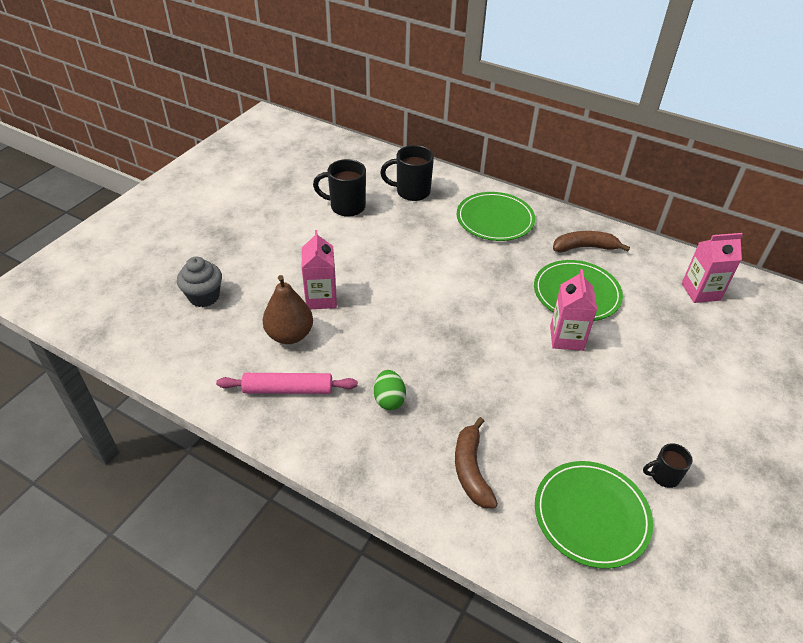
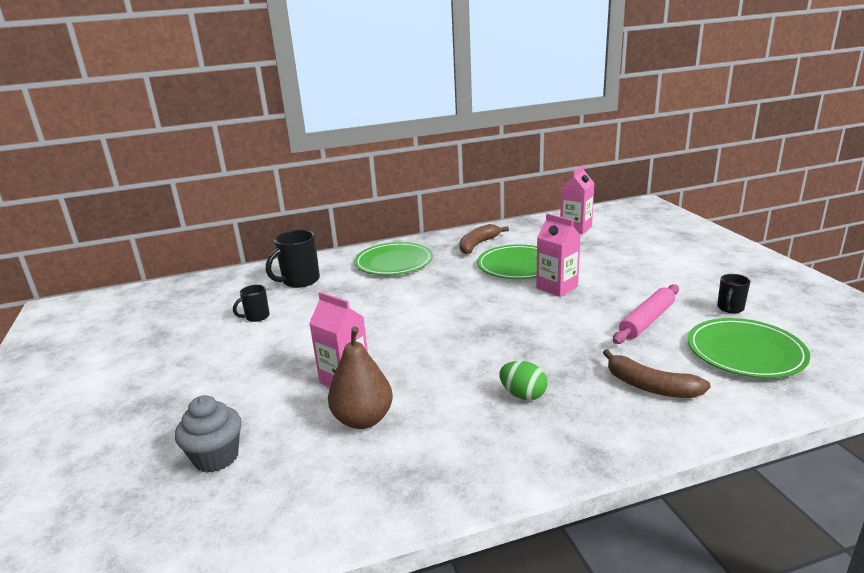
camera: 45 degrees left, 20 degrees down
pink rolling pin [216,373,358,394] -> pink rolling pin moved to [613,284,679,344]
black mug [313,159,366,217] -> black mug [233,285,270,322], size x0.57

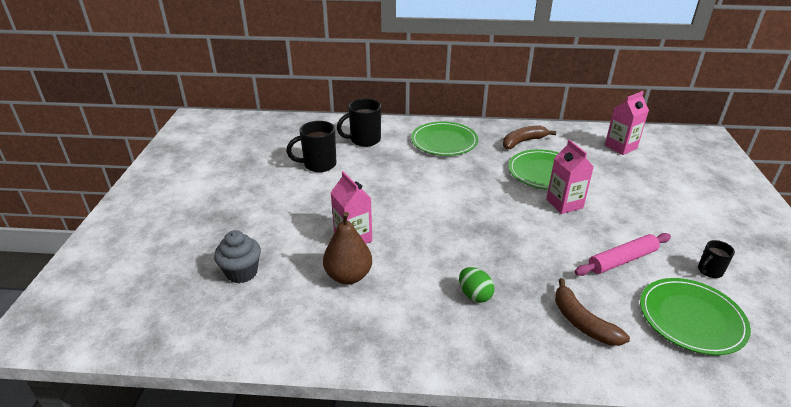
camera: 20 degrees right, 10 degrees up
black mug [233,285,270,322] -> black mug [286,121,336,172], size x1.75

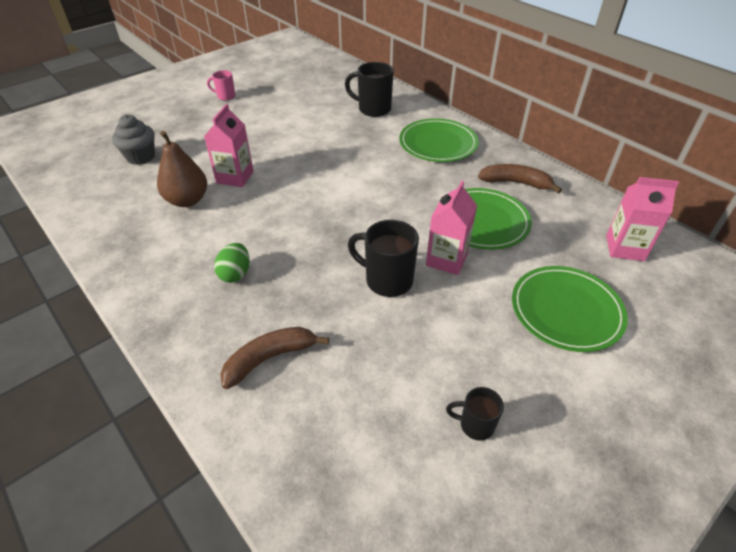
camera: 45 degrees right, 10 degrees up
black mug [286,121,336,172] -> black mug moved to [348,220,419,297]
brown banana [555,278,630,346] -> brown banana turned 45 degrees clockwise [220,327,329,389]
pink rolling pin [575,233,671,276] -> none
green plate [640,278,751,355] -> green plate moved to [512,266,628,352]
none -> pink mug [207,70,236,100]

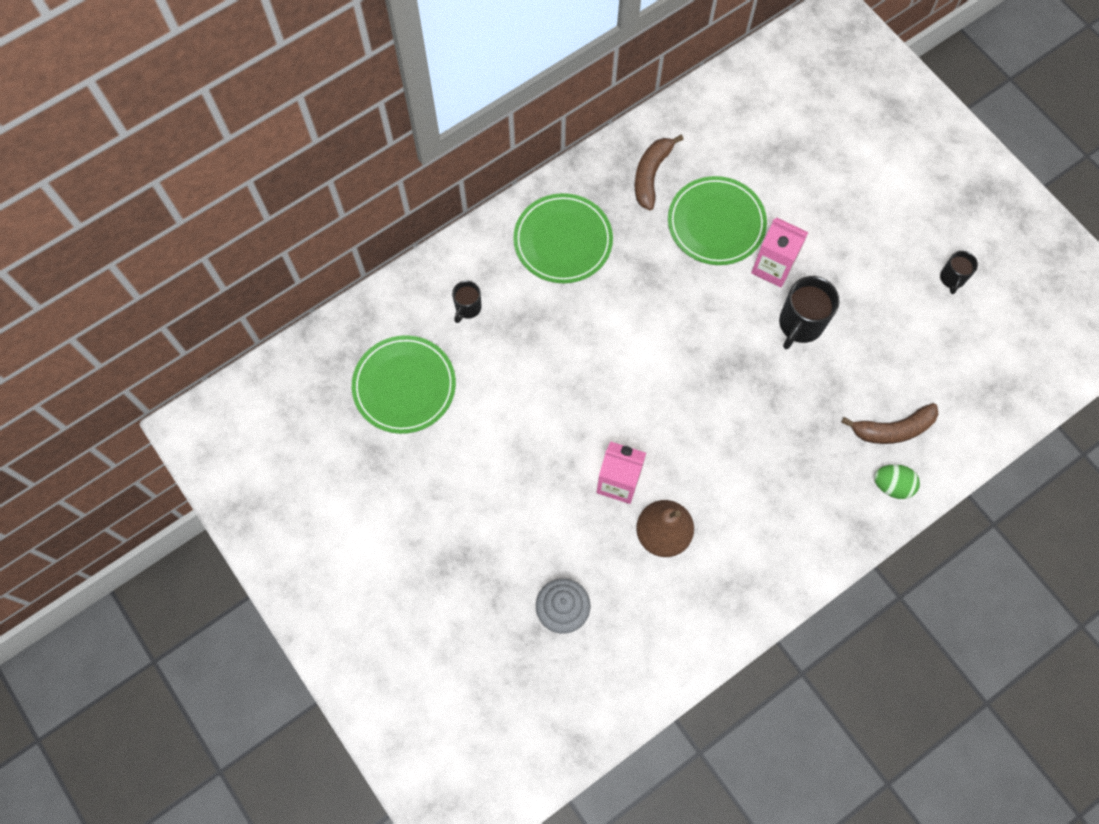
camera: 85 degrees left, 25 degrees up
pink mug [207,70,236,100] -> none
green egg [214,243,250,283] -> green egg moved to [874,464,920,499]
brown banana [220,327,329,389] -> brown banana turned 75 degrees counterclockwise [841,403,938,444]
black mug [345,62,394,117] -> black mug [452,281,482,323], size x0.57
green plate [512,266,628,352] -> green plate moved to [352,335,456,434]
pink carton [606,177,679,261] -> none

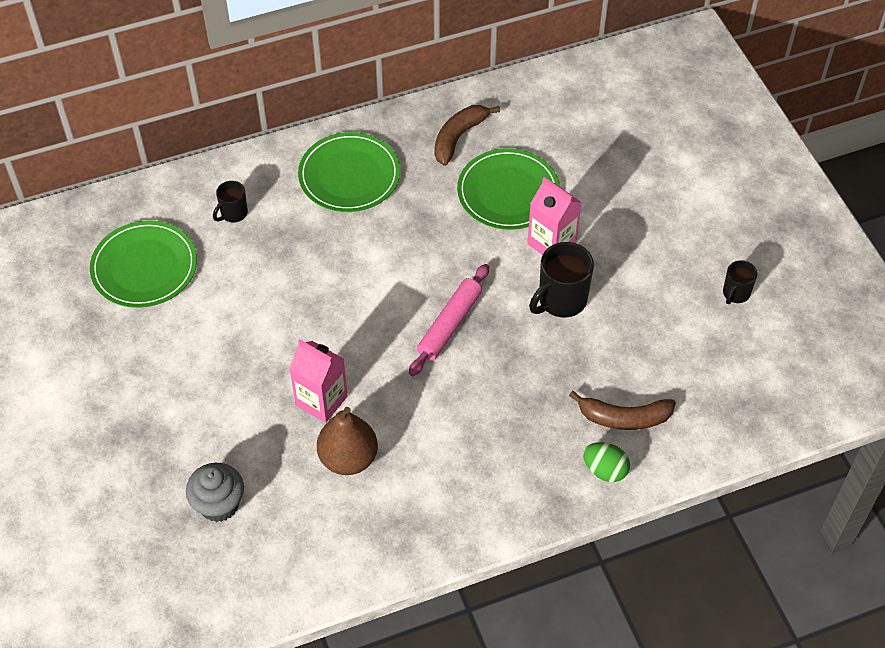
camera: 15 degrees right, 15 degrees down
none -> pink rolling pin [409,264,489,376]

